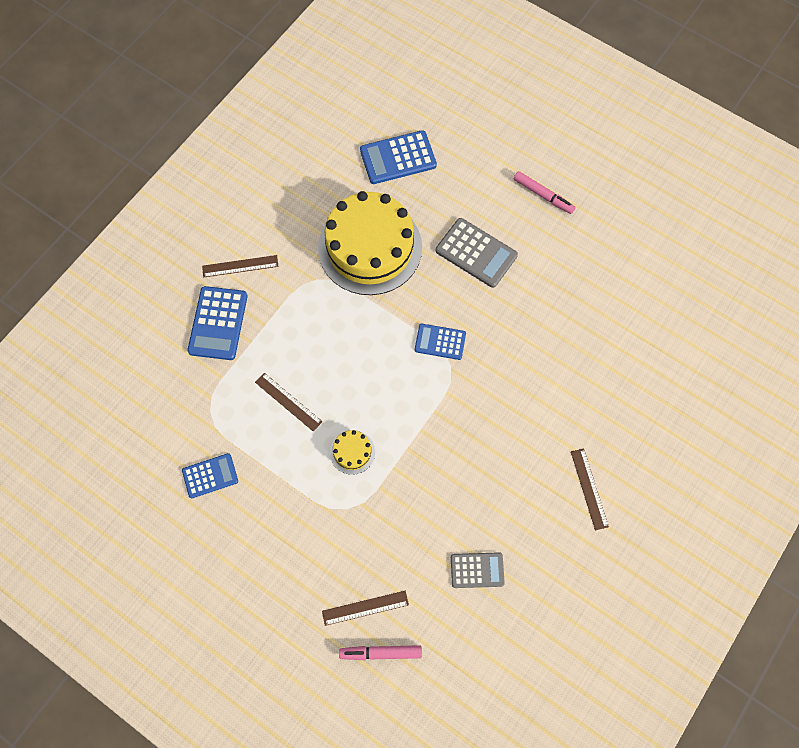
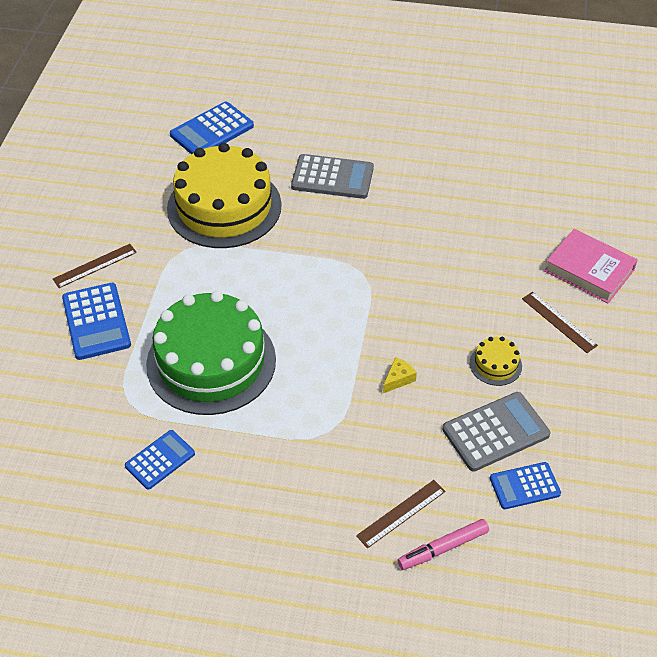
camera: 25 degrees left, 20 degrees down
brown ruler [255,373,322,432] -> green cake [146,291,276,415]
yellow cake [330,430,375,475] -> yellow cake moved to [470,337,522,386]
blue calculator [415,324,466,360] -> blue calculator moved to [490,462,561,509]
grey calculator [451,552,505,588] -> grey calculator [442,392,550,472], size x1.56
pink marker [514,171,576,214] -> none
none -> yellow cheese [383,357,417,393]
none -> pink book [544,229,638,304]

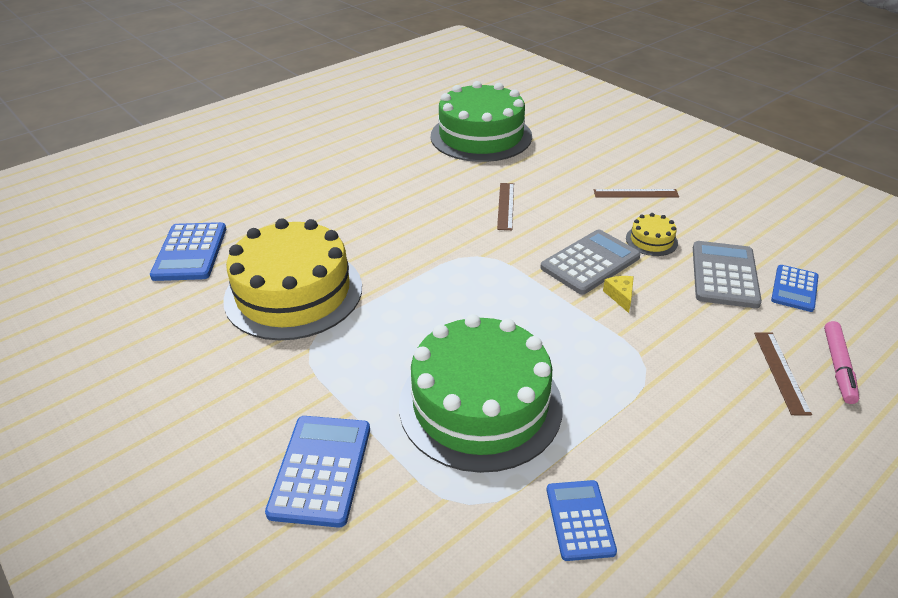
camera: 50 degrees left, 10 degrees down
brown ruler [53,244,137,288] -> brown ruler moved to [497,183,514,230]
blue calculator [62,283,131,360] -> blue calculator turned 105 degrees counterclockwise [265,416,370,528]
grey calculator [291,154,374,199] -> grey calculator moved to [540,230,641,295]
pink book [544,229,638,304] -> none
none -> green cake [431,81,532,162]

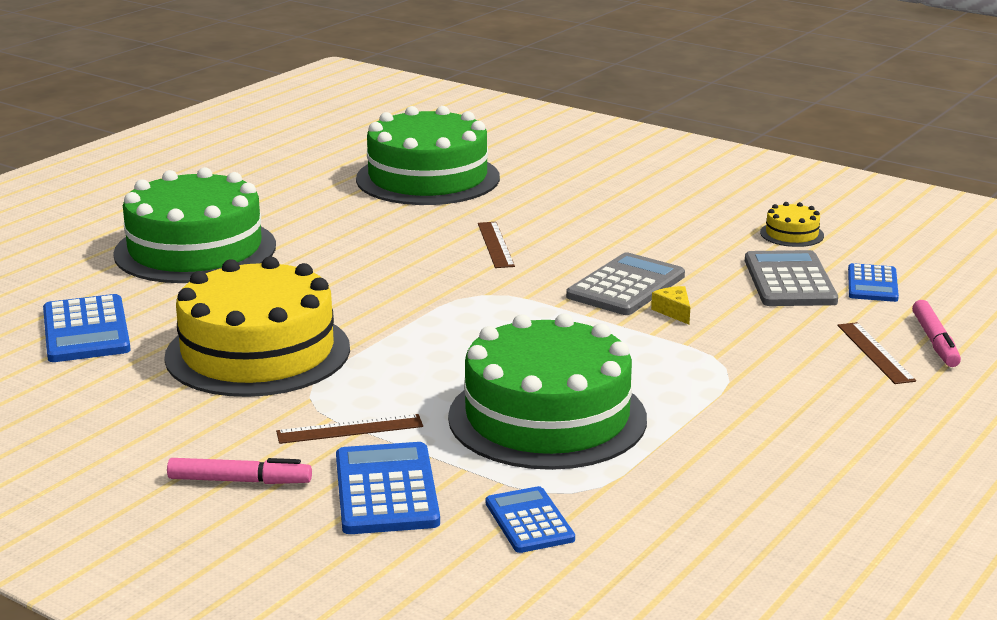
camera: 15 degrees left, 15 degrees down
blue calculator [547,480,617,561] -> blue calculator moved to [486,486,575,553]
brown ruler [594,189,679,198] -> brown ruler moved to [276,414,423,444]
yellow cake [626,213,678,256] -> yellow cake moved to [760,202,824,247]
none -> green cake [113,167,276,283]
none -> pink marker [167,458,312,484]

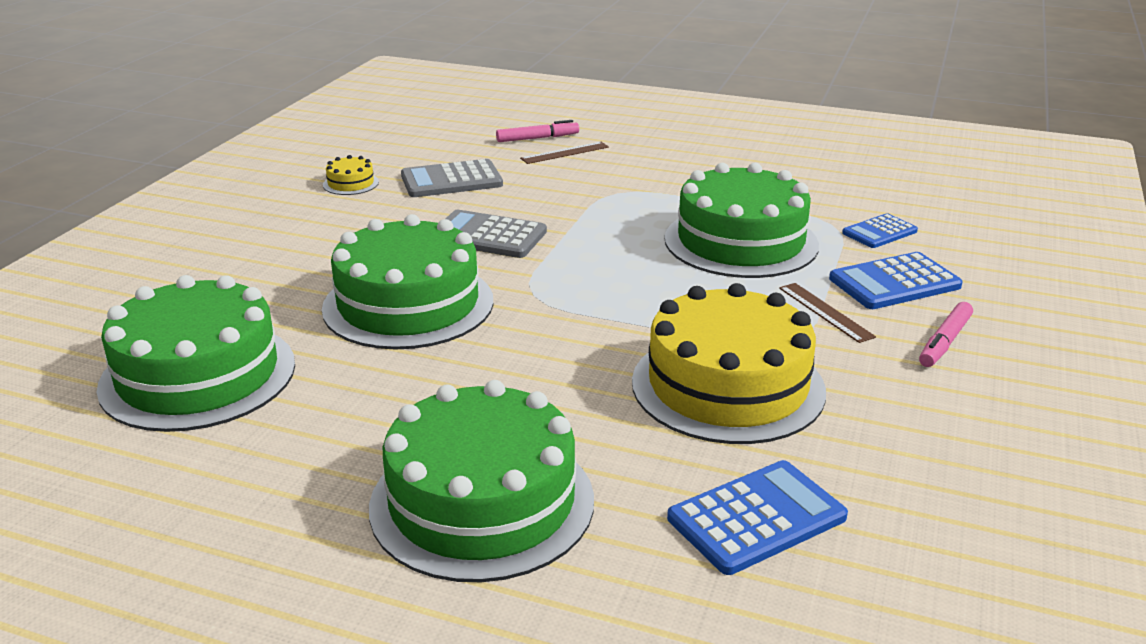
camera: 105 degrees left, 5 degrees up
pink marker [167,458,312,484] -> pink marker turned 135 degrees counterclockwise [919,302,973,367]
brown ruler [478,222,515,268] -> green cake [322,214,494,349]
yellow cheese [651,286,690,325] -> none
blue calculator [848,263,899,302] -> none

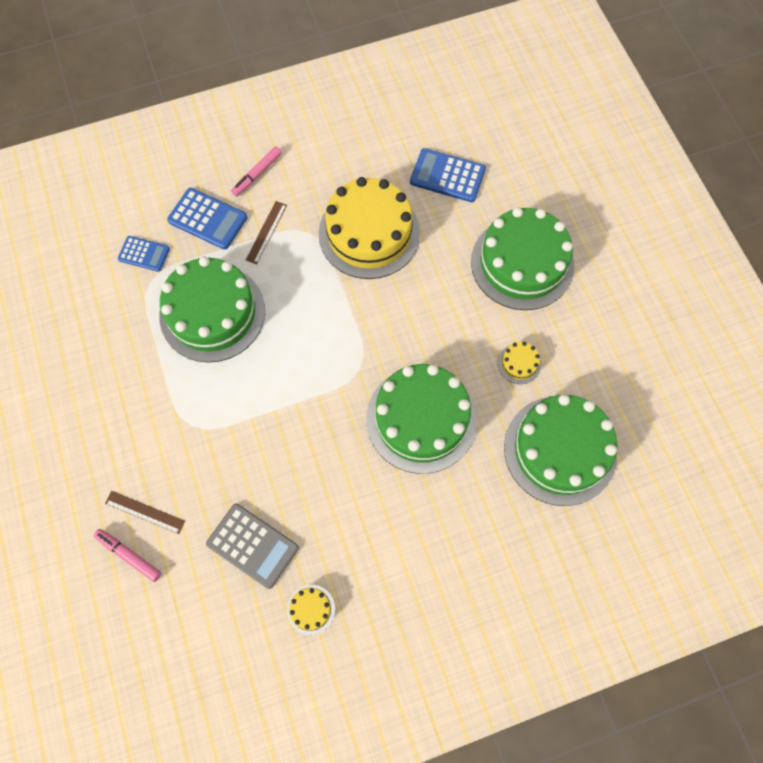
camera: 130 degrees left, 40 degrees up
grey calculator [445,210,547,258] -> none
pink marker [919,302,973,367] -> pink marker turned 135 degrees clockwise [231,146,282,197]
none -> yellow cake [498,342,541,384]

